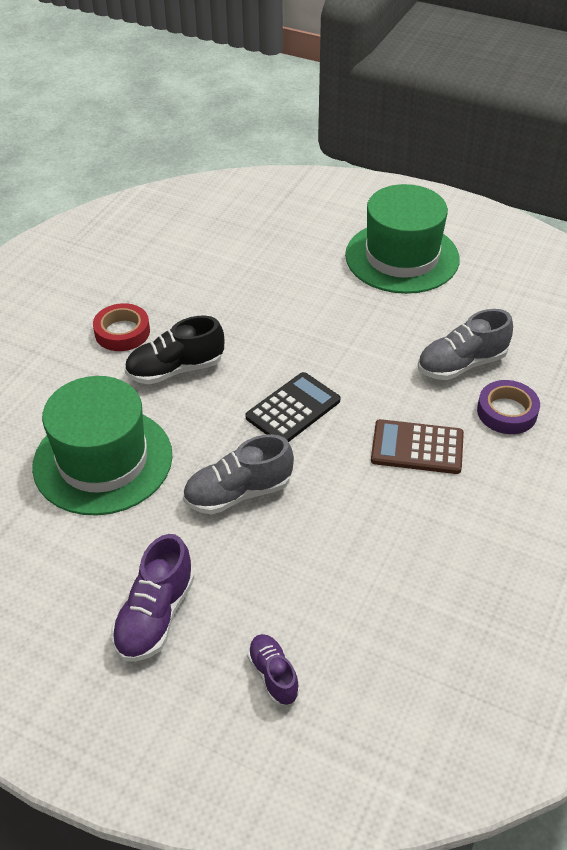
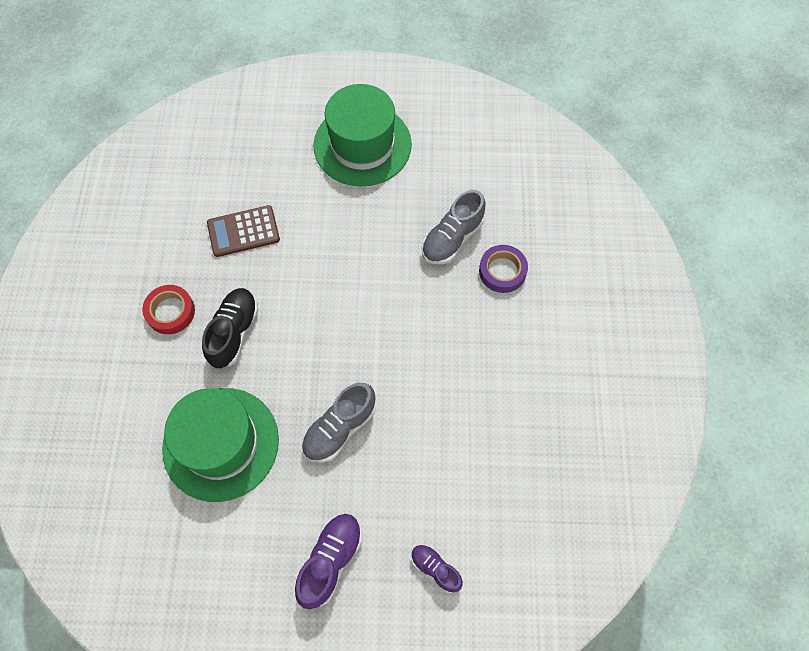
camera: 25 degrees left, 20 degrees up
purple shoe [111,534,194,662] -> purple shoe turned 150 degrees counterclockwise [295,514,362,609]
black shoe [125,315,224,384] -> black shoe turned 150 degrees clockwise [202,288,259,368]
black calculator [245,372,340,442] -> none
brown calculator [371,419,464,474] -> brown calculator moved to [207,205,280,257]

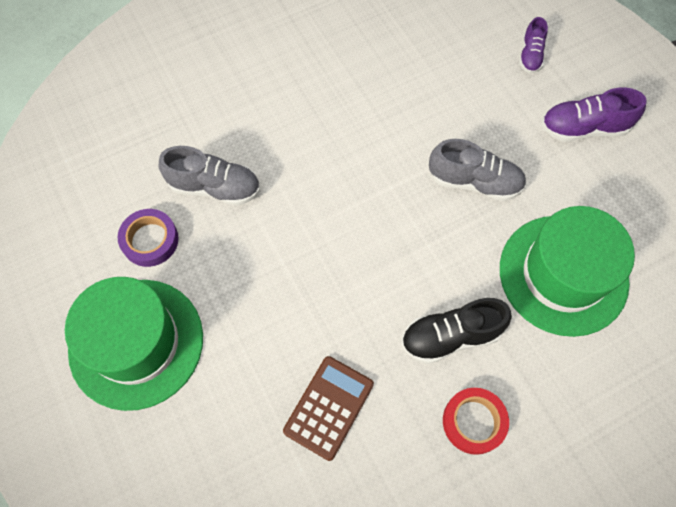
camera: 120 degrees left, 0 degrees up
brown calculator [207,205,280,257] -> brown calculator turned 105 degrees counterclockwise [283,356,374,461]
purple tape [479,245,528,293] -> purple tape moved to [118,209,179,267]

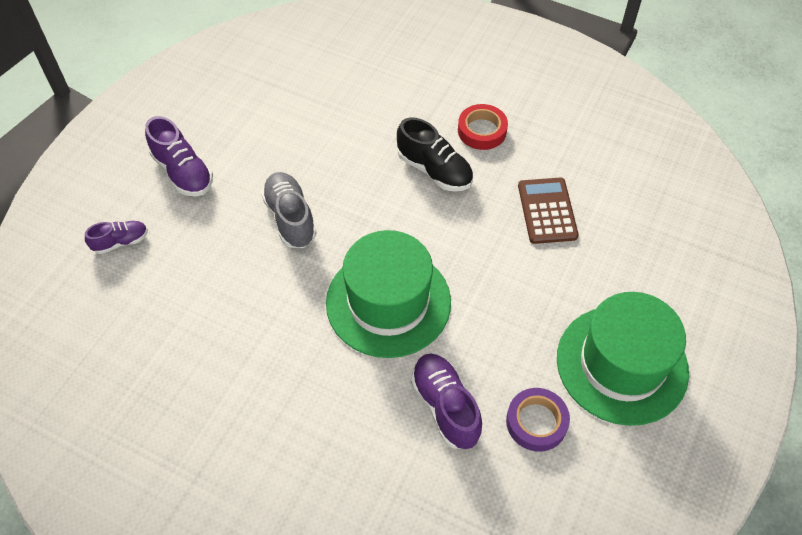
camera: 125 degrees left, 10 degrees down
grey shoe [159,146,260,206] -> purple shoe [411,353,482,449]
brown calculator [283,356,374,461] -> brown calculator turned 90 degrees clockwise [518,178,579,244]
green hat [500,206,635,337] -> green hat moved to [326,230,451,358]

